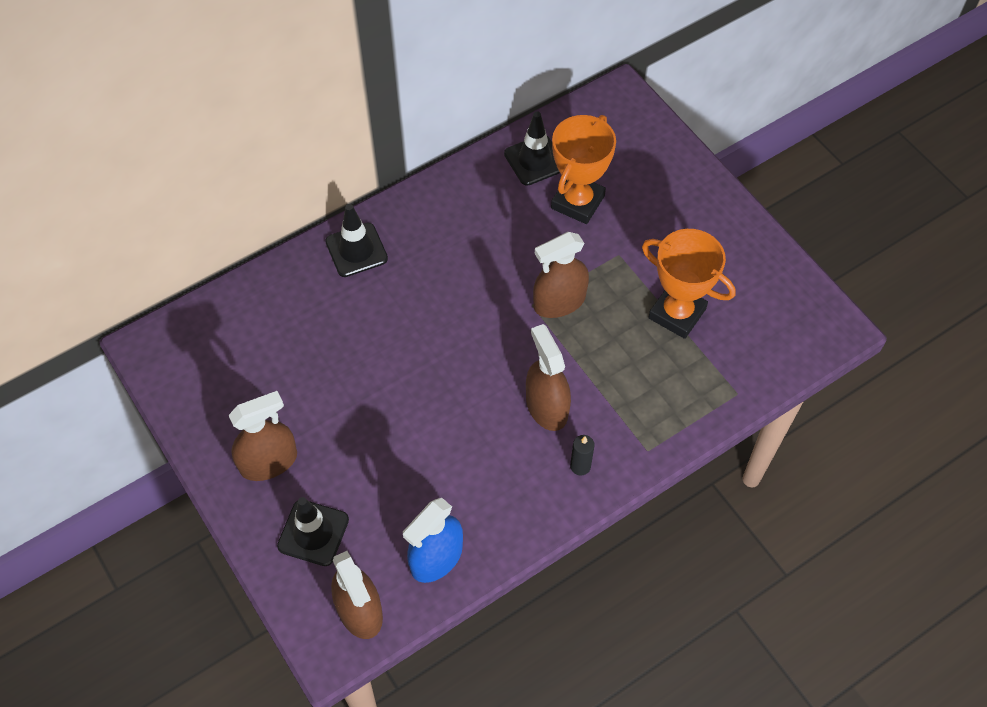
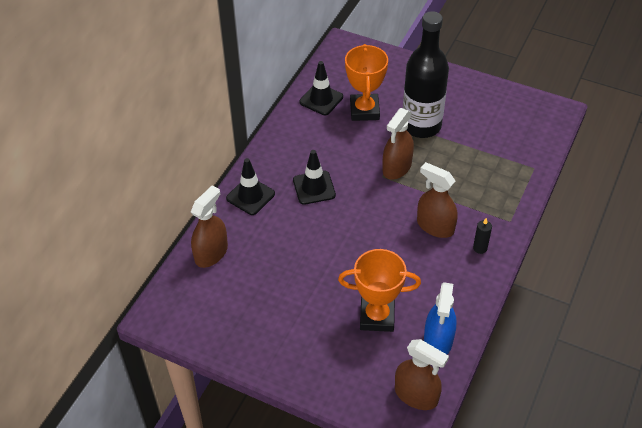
camera: 30 degrees left, 10 degrees down
brown spray bottle [229,391,297,481] -> brown spray bottle moved to [191,185,228,268]
black traffic cone [277,497,349,566] -> black traffic cone moved to [293,150,336,205]
orange trophy [642,229,736,339] -> orange trophy moved to [338,249,421,332]
none -> black bottle [403,11,449,138]

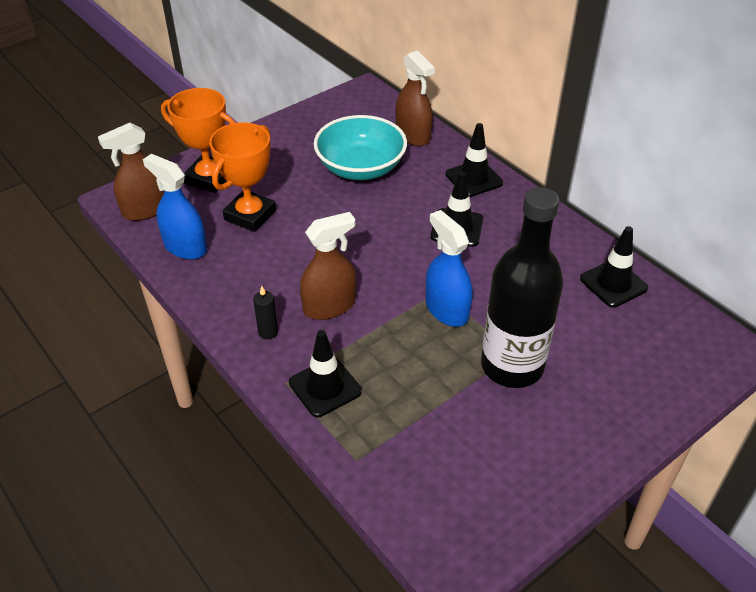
camera: 115 degrees right, 5 degrees down
orange trophy [345,44,388,121] -> orange trophy moved to [161,88,235,193]
brown spray bottle [383,108,414,180] -> blue spray bottle [426,210,473,327]
none -> black traffic cone [289,330,362,417]
none -> turquoise bowl [314,115,407,180]

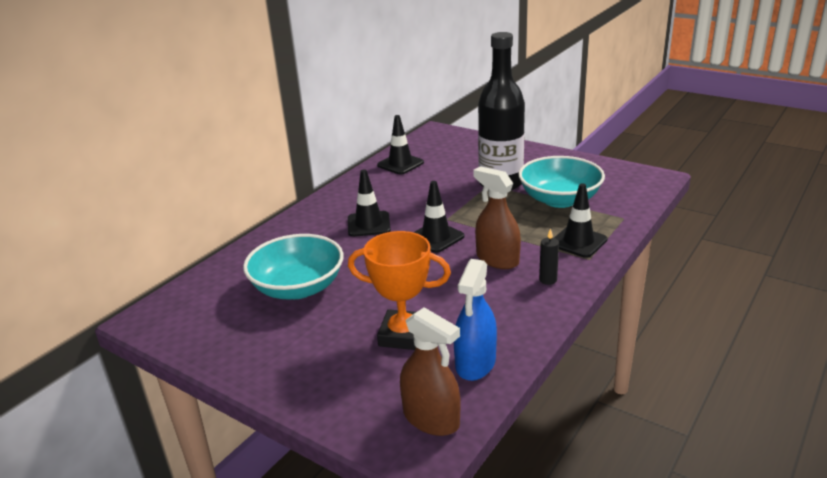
camera: 105 degrees left, 15 degrees down
orange trophy [161,88,235,193] -> none
brown spray bottle [396,50,435,146] -> none
blue spray bottle [426,210,473,327] -> none
black traffic cone [446,123,503,197] -> black traffic cone moved to [413,181,464,253]
none -> turquoise bowl [518,156,605,208]

